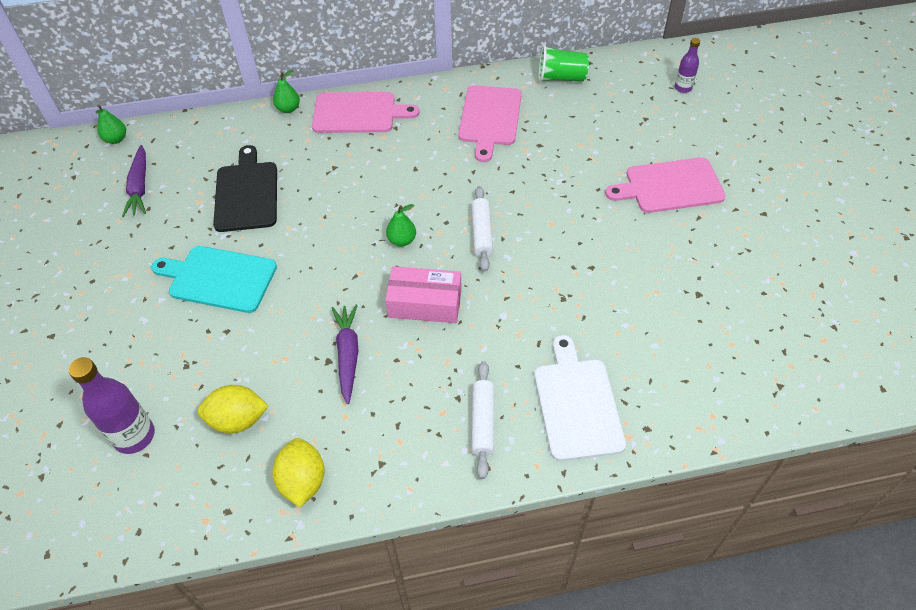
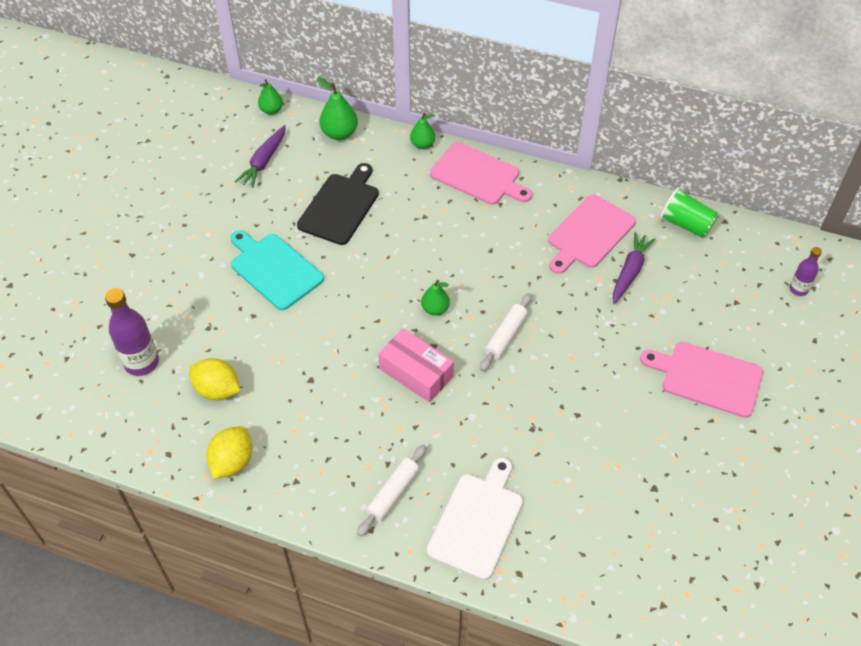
camera: 30 degrees right, 0 degrees up
purple carrot [332,304,359,404] -> purple carrot moved to [613,232,655,304]
none -> green pear [317,77,358,140]

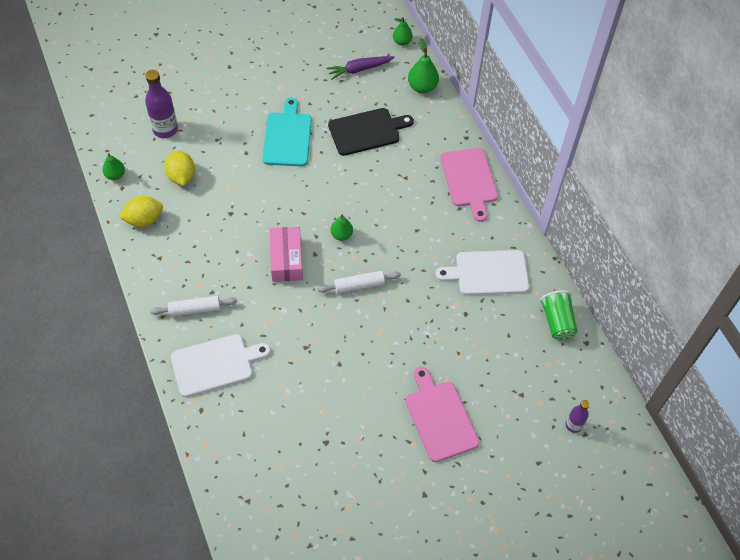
camera: 45 degrees right, 5 degrees up
green pear [410,113,435,149] -> green pear moved to [102,153,125,180]
pink cutting board [548,195,636,274] -> white cutting board [435,250,529,295]
purple carrot [613,232,655,304] -> none

